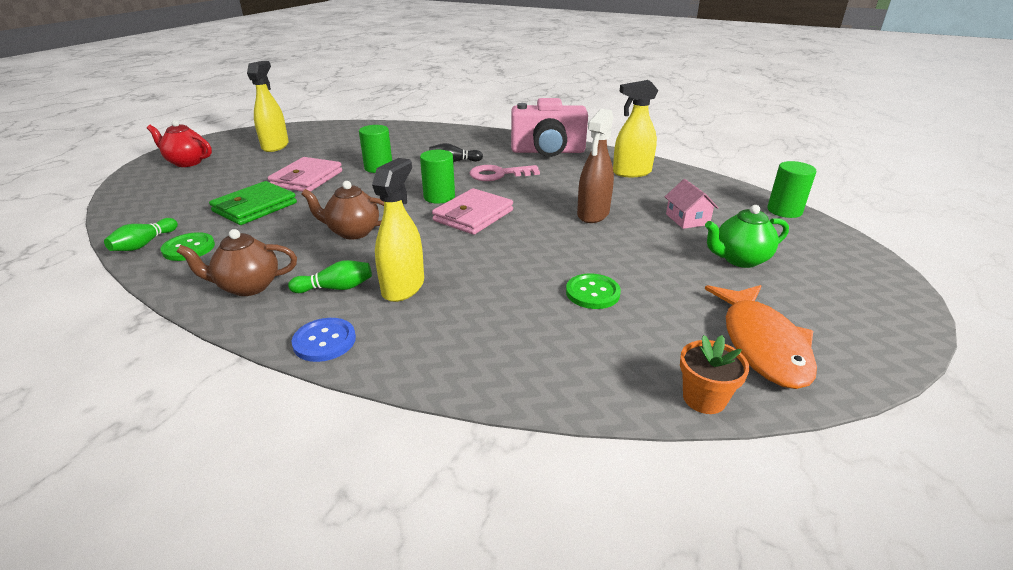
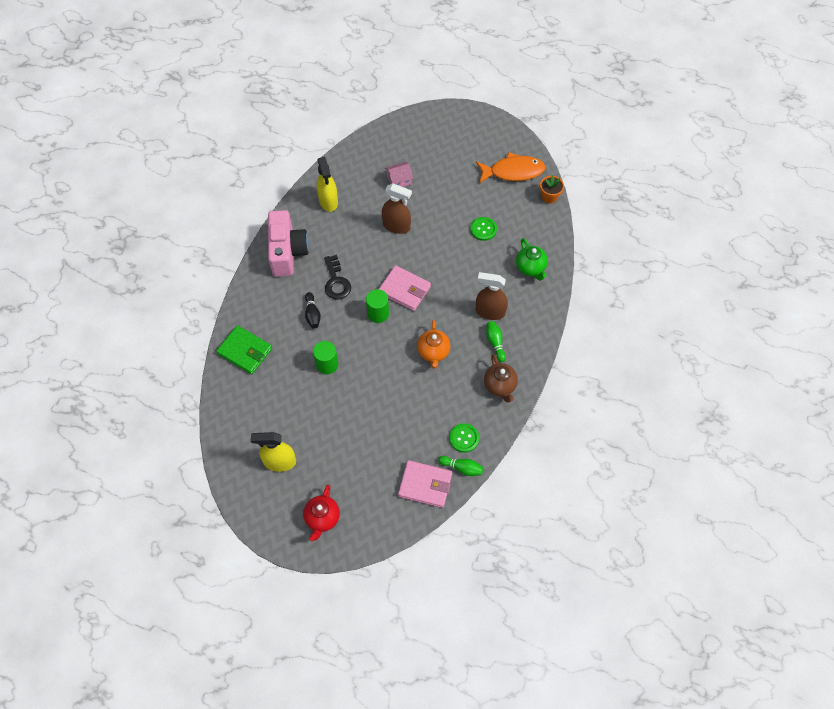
camera: 95 degrees left, 30 degrees up
green wallet [209,181,297,225] -> green wallet moved to [216,325,272,374]
pink wallet [268,157,342,192] -> pink wallet moved to [398,460,452,508]
blue button [292,318,356,362] -> none
brown teapot [301,181,384,239] -> orange teapot [417,320,450,369]
yellow spray bottle [372,158,424,302] -> brown spray bottle [476,272,508,320]
pink key [470,165,540,181] -> black key [324,255,351,300]
green teapot [705,205,789,268] -> green teapot moved to [516,238,548,281]
green cylinder [767,161,817,218] -> none

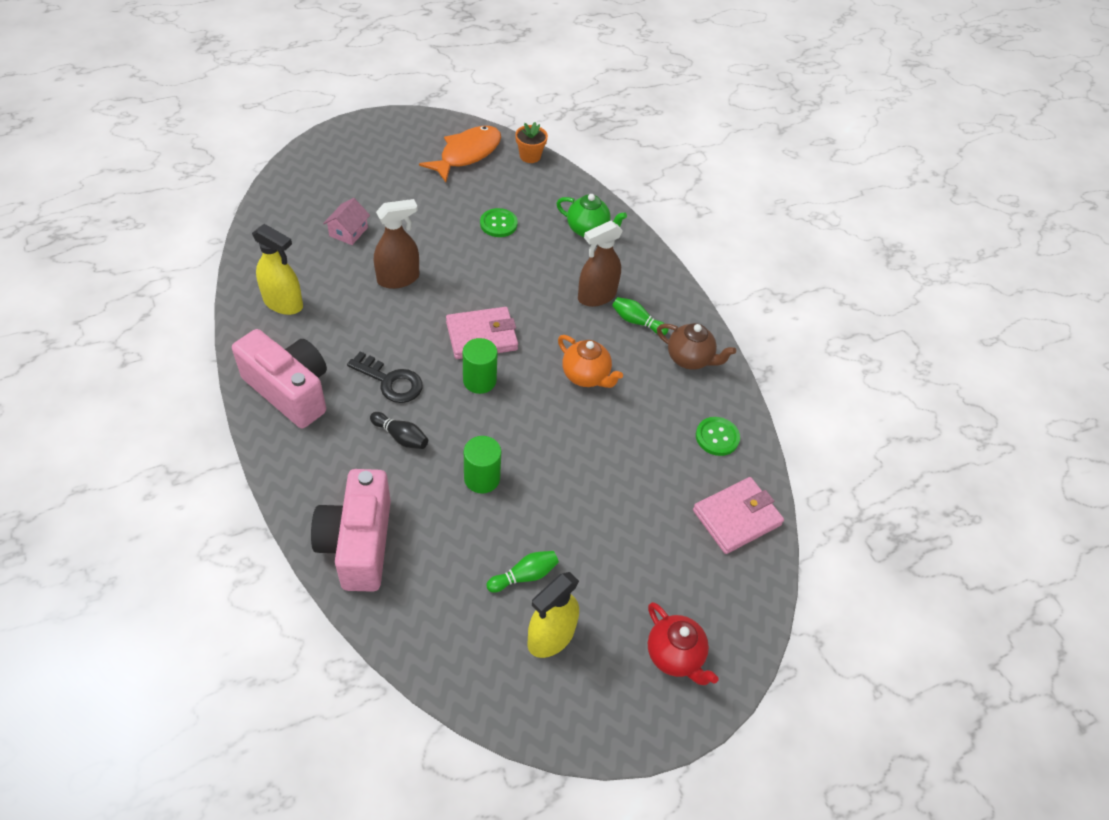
camera: 50 degrees left, 10 degrees down
green wallet [216,325,272,374] -> pink camera [311,469,391,592]
green bowling pin [438,456,484,476] -> green bowling pin moved to [486,551,559,593]

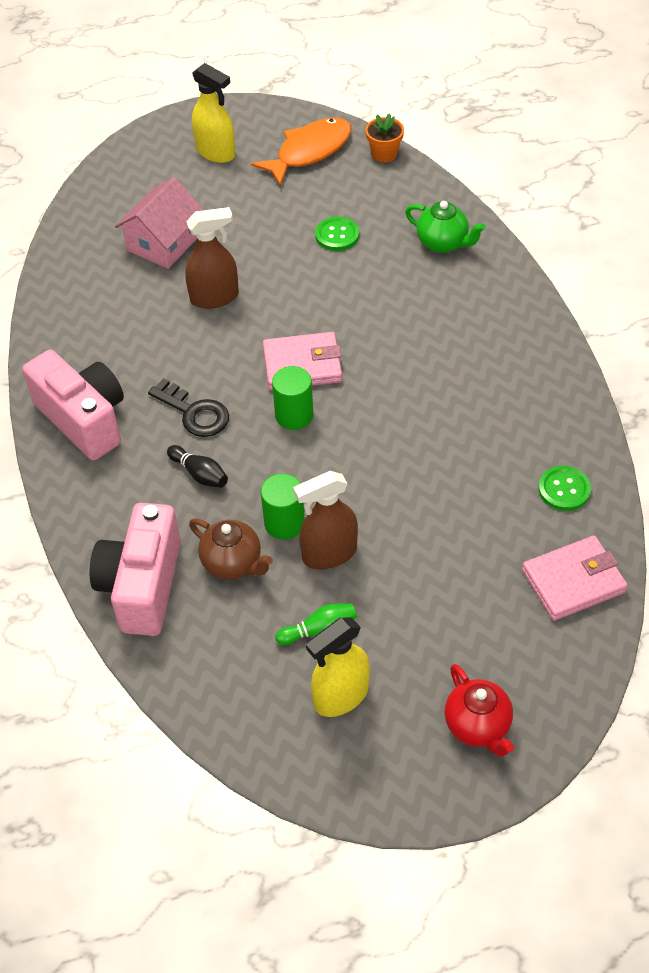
camera: 15 degrees right, 0 degrees up
yellow spray bottle [252,224,303,315] -> yellow spray bottle moved to [192,63,236,163]
pink house [323,198,370,245] -> pink house [115,177,204,269], size x1.67
orange teapot [558,335,623,388] -> none
brown spray bottle [578,221,623,307] -> brown spray bottle moved to [293,471,358,570]
green bowling pin [612,297,668,335] -> none
brown teapot [657,323,736,370] -> brown teapot moved to [189,518,273,579]

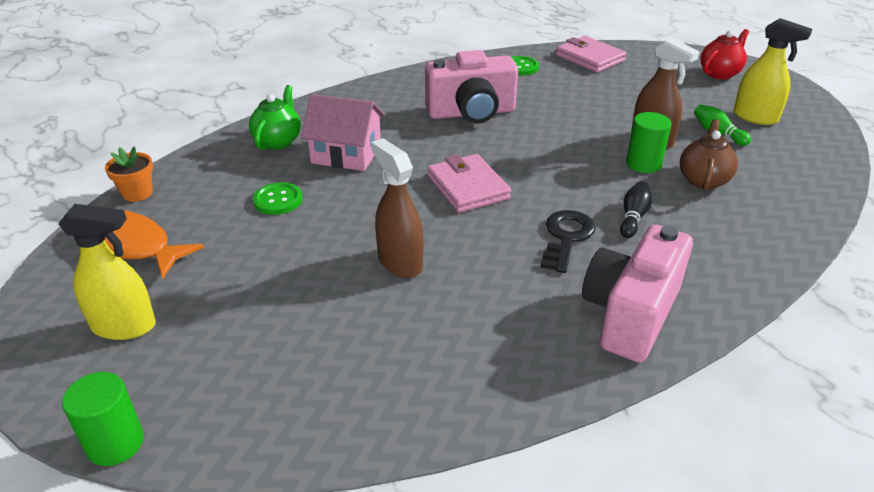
camera: 110 degrees left, 15 degrees down
pink camera [90,503,181,636] -> pink camera moved to [425,50,518,123]
pink house [115,177,204,269] -> pink house moved to [301,94,385,171]
yellow spray bottle [192,63,236,163] -> yellow spray bottle turned 75 degrees clockwise [59,204,156,340]
green cylinder [272,366,313,430] -> green cylinder moved to [62,372,144,466]

